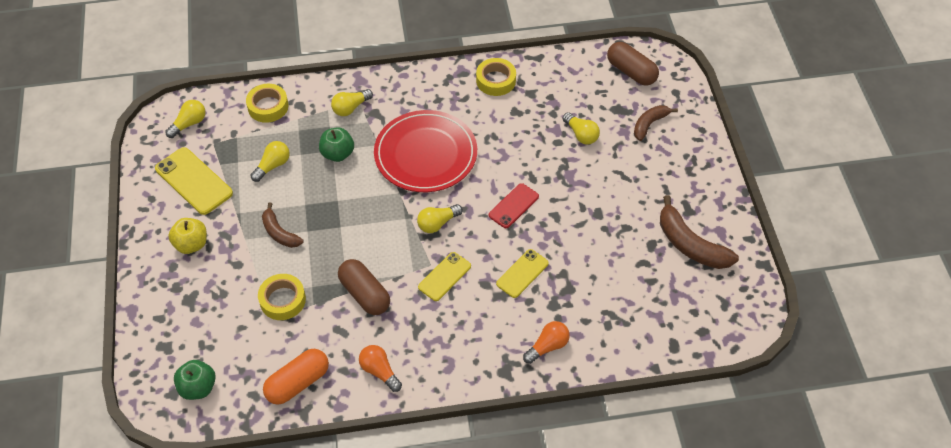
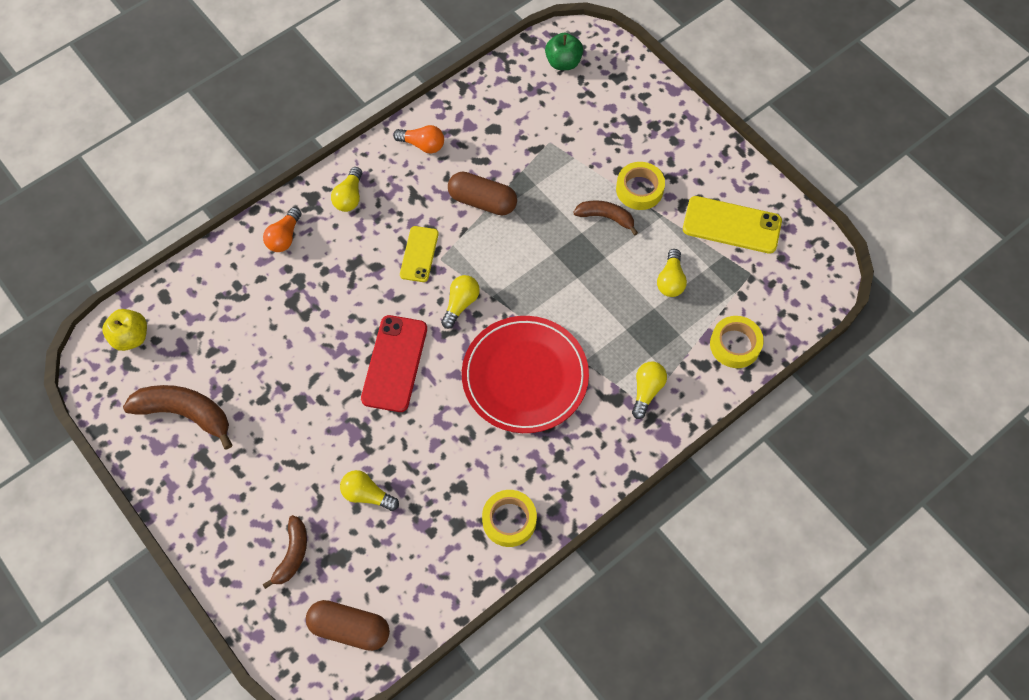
camera: 150 degrees right, 10 degrees up
yellow light bulb [165,100,206,138] -> yellow light bulb moved to [331,167,362,212]
yellow apple [168,218,207,254] -> yellow apple moved to [102,309,147,351]
yellow tape [258,274,306,320] -> yellow tape moved to [616,162,665,210]
orange capsule [263,349,329,405] -> none
green apple [319,127,354,162] -> none
red phone [489,183,539,228] -> red phone [361,315,427,412], size x1.58
yellow phone [496,249,549,298] -> none

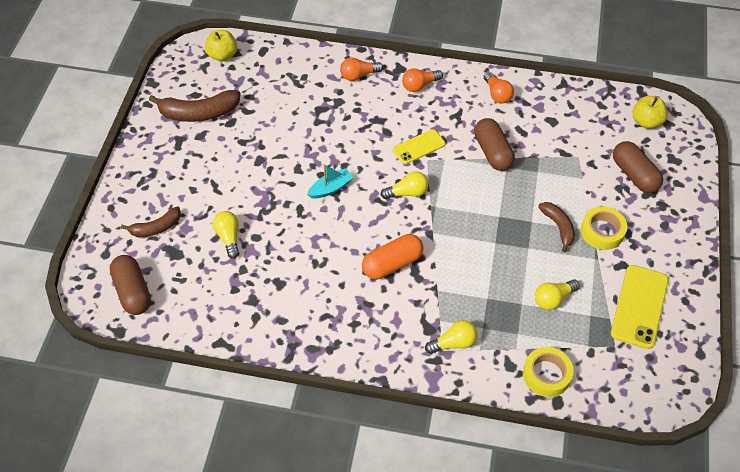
camera: 50 degrees right, 10 degrees down
brown banana [123,385,232,449] -> brown banana turned 105 degrees clockwise [149,90,240,122]
yellow light bulb [331,167,362,212] -> orange light bulb [402,68,443,92]
red phone [361,315,427,412] -> turquoise boat [307,164,354,198]
red plate [462,316,589,433] -> orange capsule [362,234,424,279]
yellow tape [482,490,537,547] -> none
green apple [545,33,583,70] -> yellow apple [633,96,668,129]
yellow phone [683,196,782,254] -> yellow phone turned 45 degrees clockwise [611,265,669,349]
none -> brown capsule [613,141,663,193]

